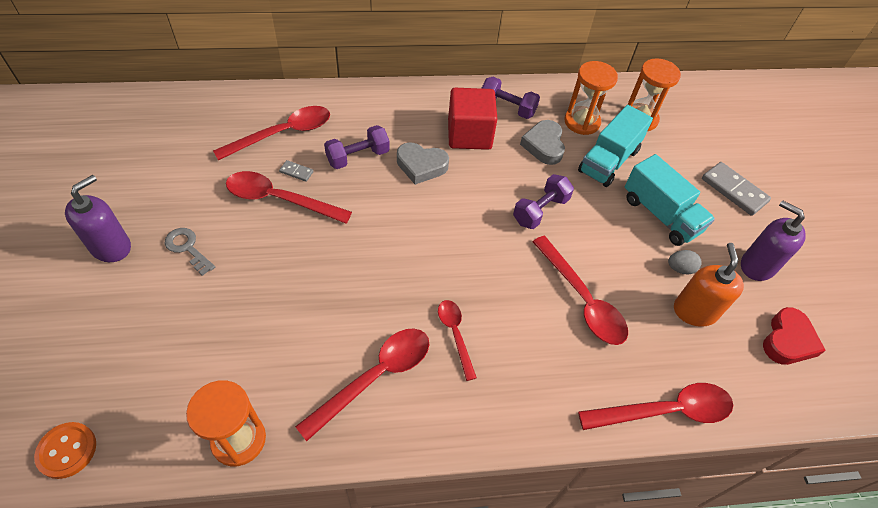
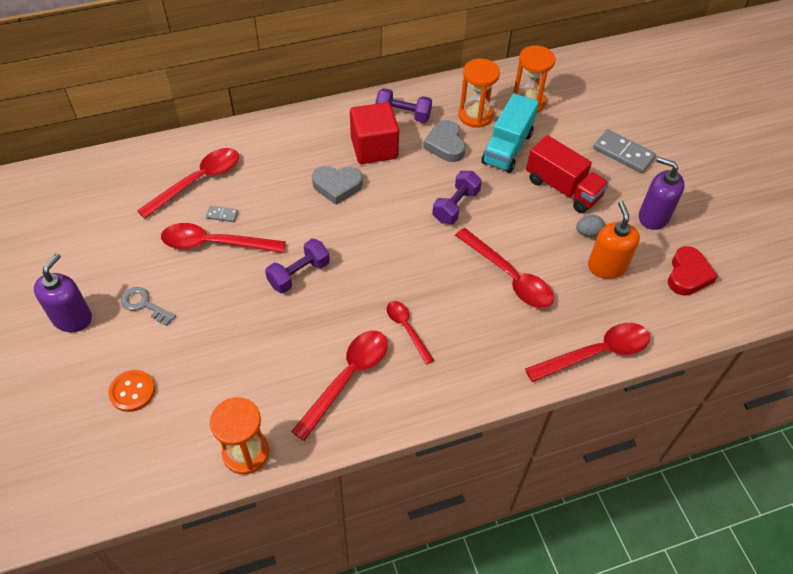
camera: 10 degrees left, 0 degrees up
orange button [34,422,96,479] -> orange button moved to [108,370,155,412]
purple dumbbell [324,125,390,169] -> purple dumbbell moved to [265,239,330,293]
turquoise truck [625,154,715,246] -> red truck [526,135,609,213]

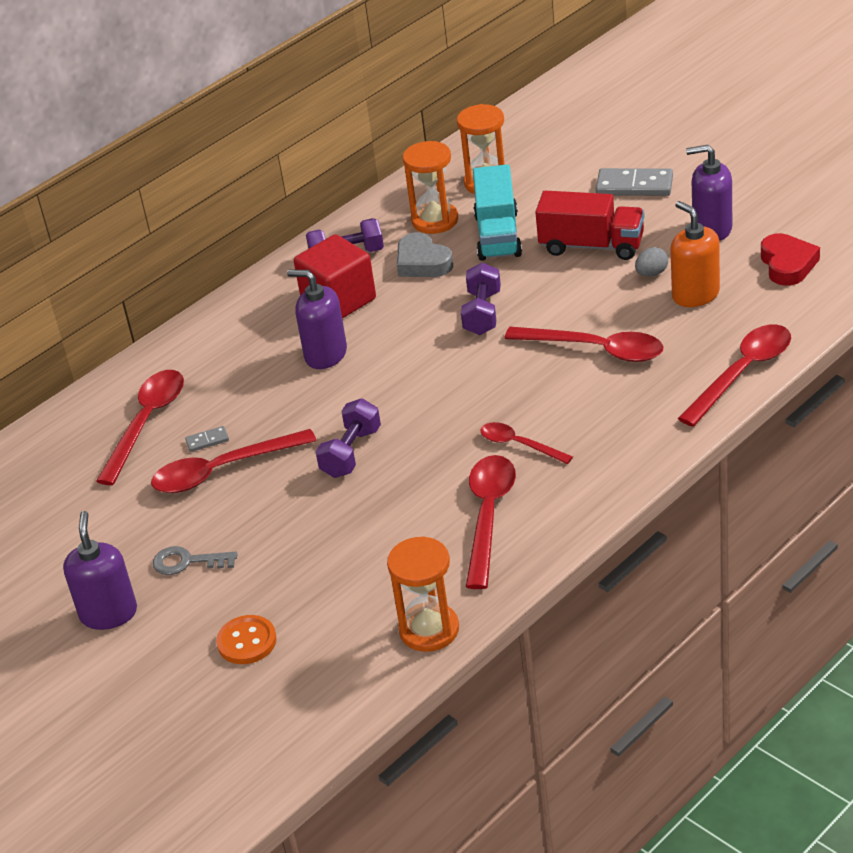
camera: 20 degrees left, 15 degrees down
grey heart [312,166,363,205] -> purple soap dispenser [287,269,347,369]

